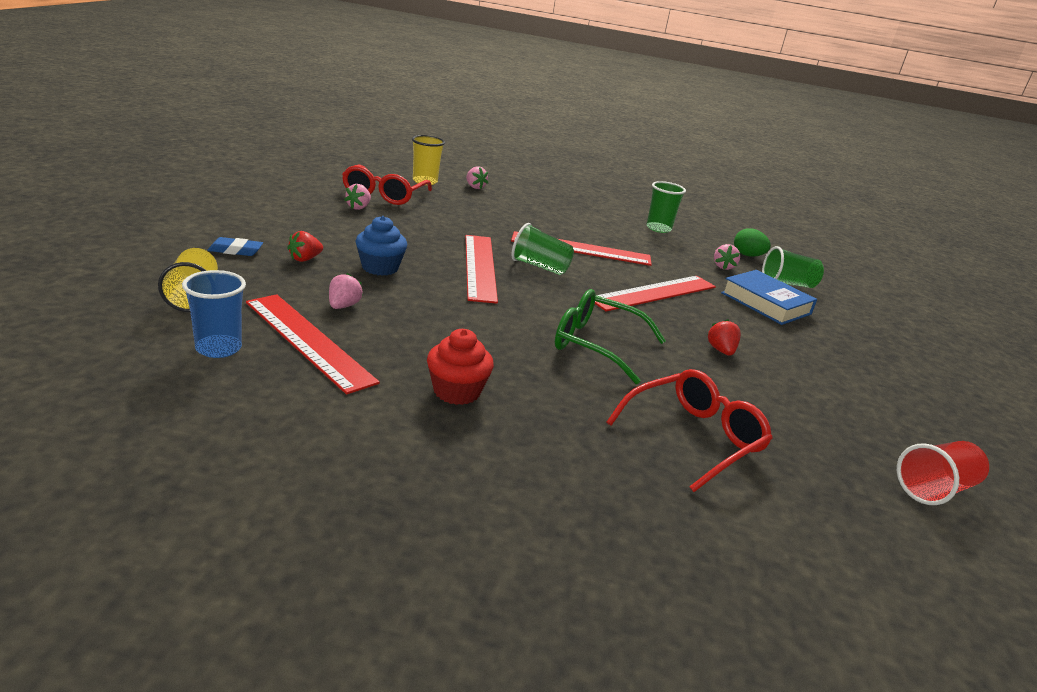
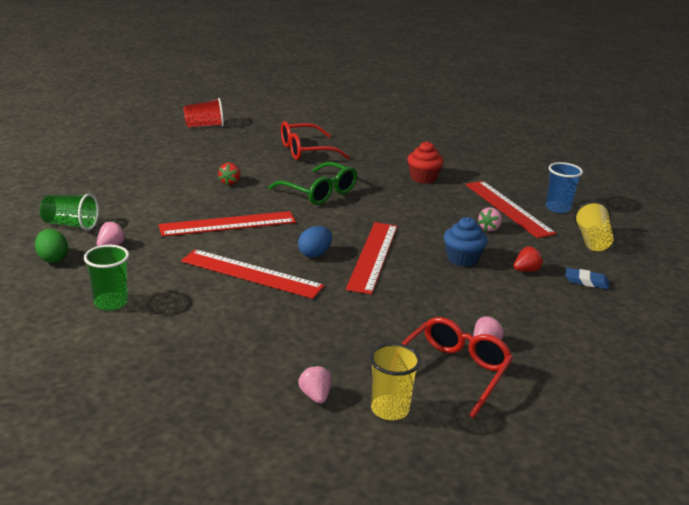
camera: 160 degrees left, 0 degrees up
green cup [511,223,574,275] -> blue egg [298,226,332,258]
blue book [721,270,817,325] -> none

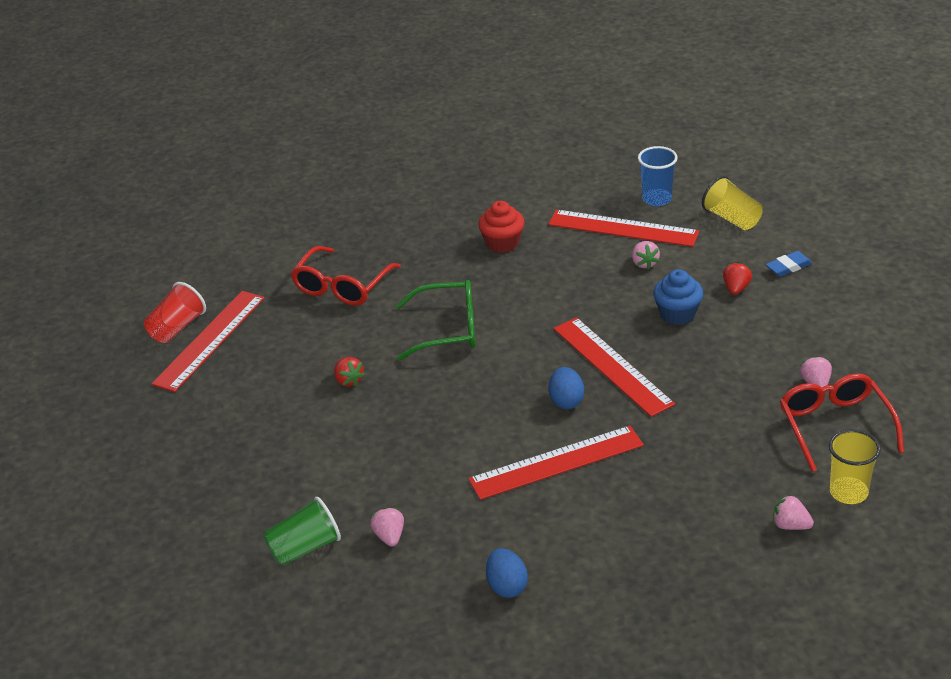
camera: 40 degrees left, 10 degrees up
green egg [35,229,68,263] -> none
green cup [84,245,129,311] -> blue egg [486,548,528,598]
red ruler [159,211,296,237] -> red ruler moved to [151,291,265,392]

